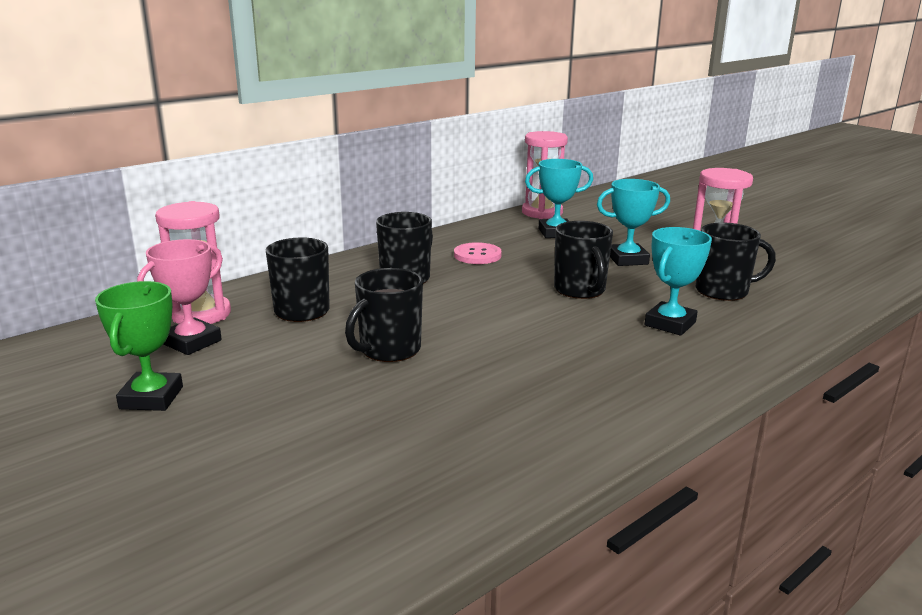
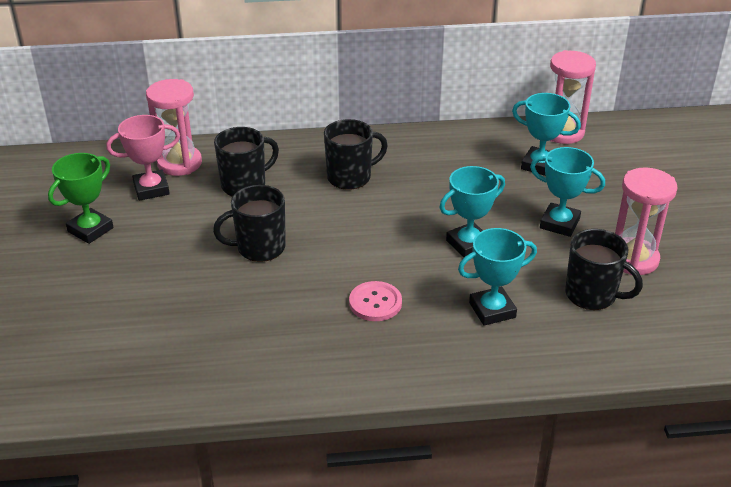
camera: 35 degrees right, 15 degrees up
pink button [454,242,502,264] -> pink button moved to [349,281,402,321]
black mug [554,221,613,299] -> turquoise trophy [439,166,505,257]

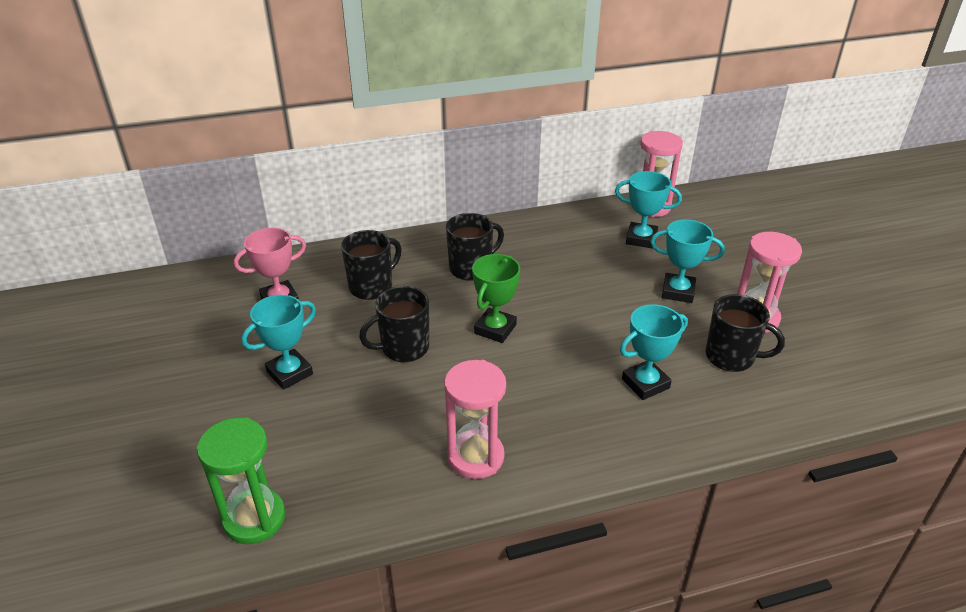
camera: 10 degrees left, 0 degrees up
green trophy [48,153,114,244] -> green trophy moved to [472,254,520,343]
pink hourglass [146,79,202,176] -> pink hourglass moved to [444,360,506,479]
pink button [349,281,402,321] -> none
turquoise trophy [439,166,505,257] -> turquoise trophy moved to [241,295,316,390]
none -> green hourglass [197,417,285,544]

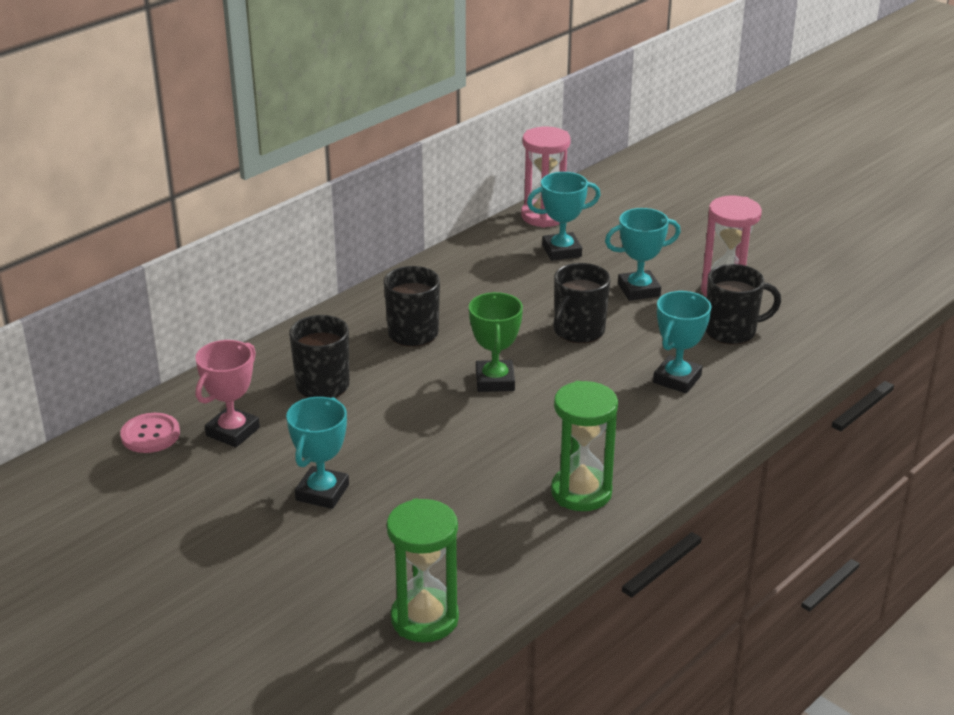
camera: 30 degrees left, 5 degrees down
black mug [359,286,429,362] -> black mug moved to [553,263,610,343]
pink hourglass [444,360,506,479] -> green hourglass [551,381,618,511]
none -> pink button [120,413,180,453]

